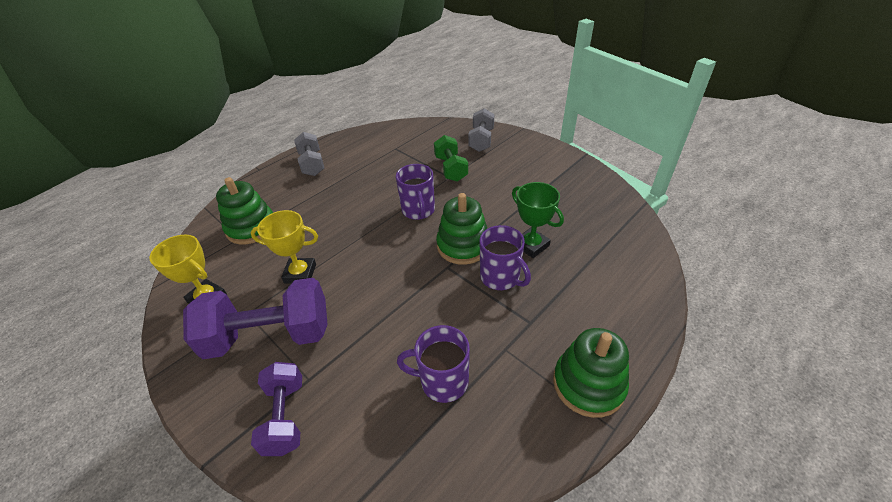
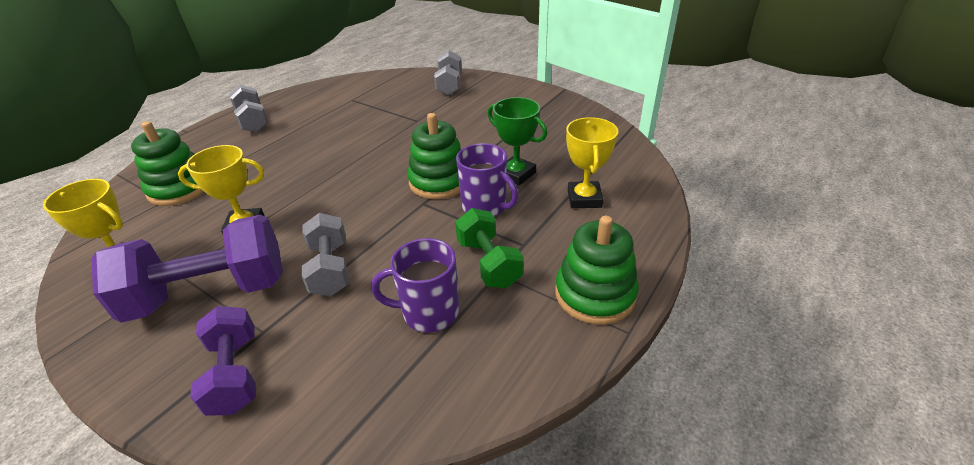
camera: 10 degrees left, 5 degrees down
purple mug [396,164,435,220] -> none
green dumbbell [434,135,468,182] -> green dumbbell moved to [455,208,524,288]
none -> grey dumbbell [301,213,349,296]
none -> yellow trophy [566,117,618,208]

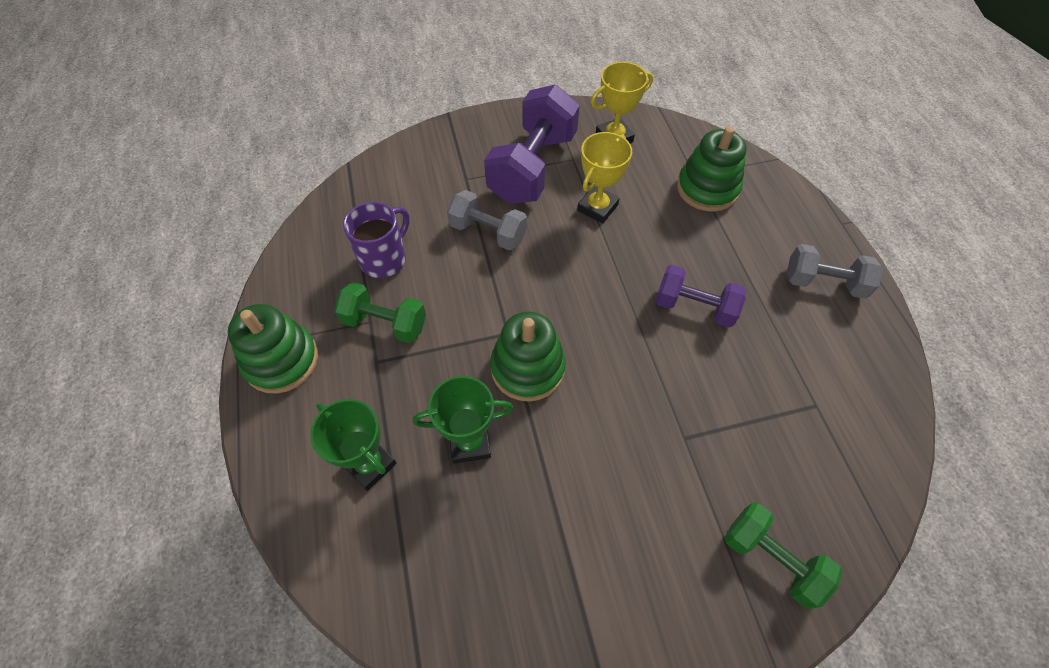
camera: 130 degrees right, 20 degrees up
purple dumbbell [190,306,256,416] -> purple dumbbell moved to [655,265,746,328]
grey dumbbell [434,51,462,96] -> green dumbbell [724,503,842,609]
purple mug [456,143,518,216] -> none
yellow trophy [566,117,618,208] -> green trophy [310,399,397,491]

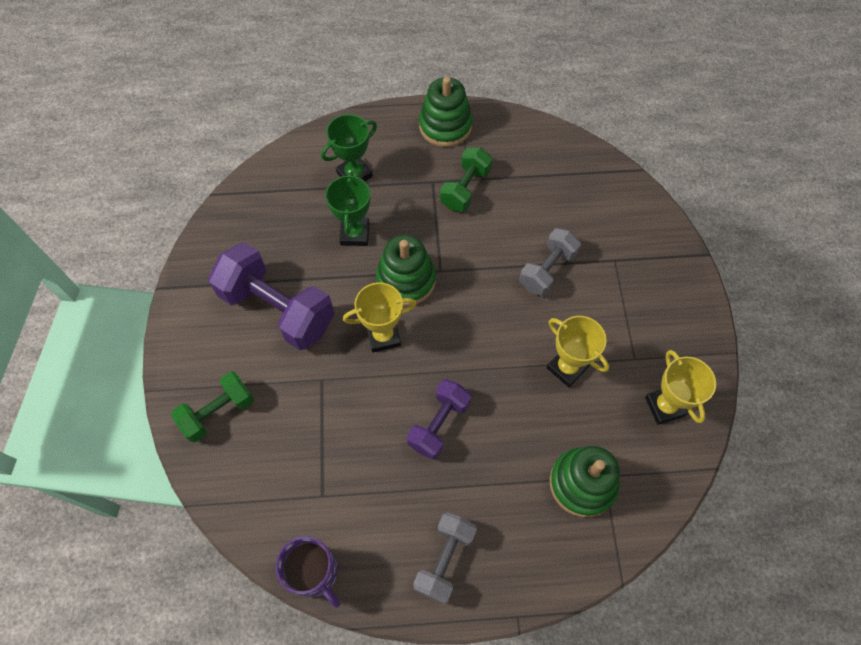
camera: 100 degrees right, 5 degrees up
purple mug [343,202,410,278] -> purple mug moved to [276,536,340,608]
purple dumbbell [484,84,580,204] -> purple dumbbell moved to [208,243,335,350]
none -> yellow trophy [343,282,416,352]

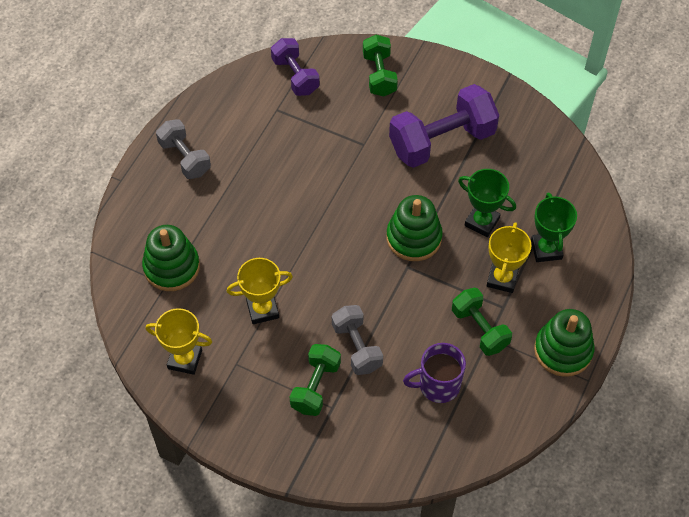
camera: 120 degrees right, 5 degrees down
purple mug [276,536,340,608] -> purple mug moved to [403,343,466,403]
yellow trophy [343,282,416,352] -> yellow trophy moved to [487,222,532,293]
purple dumbbell [407,379,471,460] -> purple dumbbell moved to [271,38,320,96]
none -> green dumbbell [290,344,341,416]

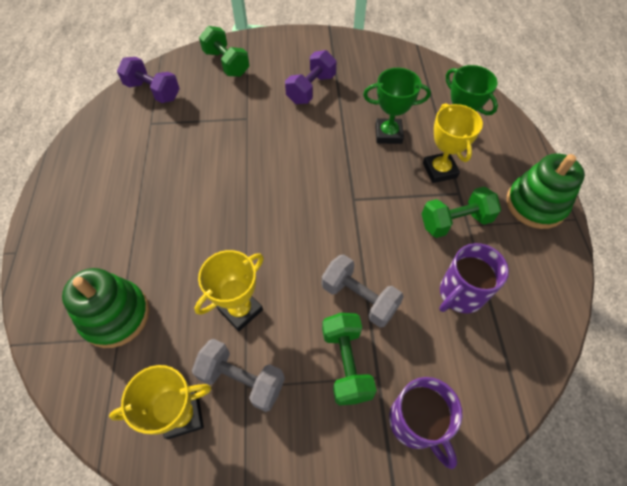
camera: 30 degrees left, 0 degrees up
grey dumbbell [156,119,211,179] -> grey dumbbell moved to [192,339,285,412]
green stacking toy [386,195,443,261] -> none
purple dumbbell [389,84,499,168] -> purple dumbbell [285,50,337,104], size x0.59
green dumbbell [452,288,512,356] -> green dumbbell turned 45 degrees counterclockwise [422,187,501,238]
none -> purple mug [389,377,463,469]

